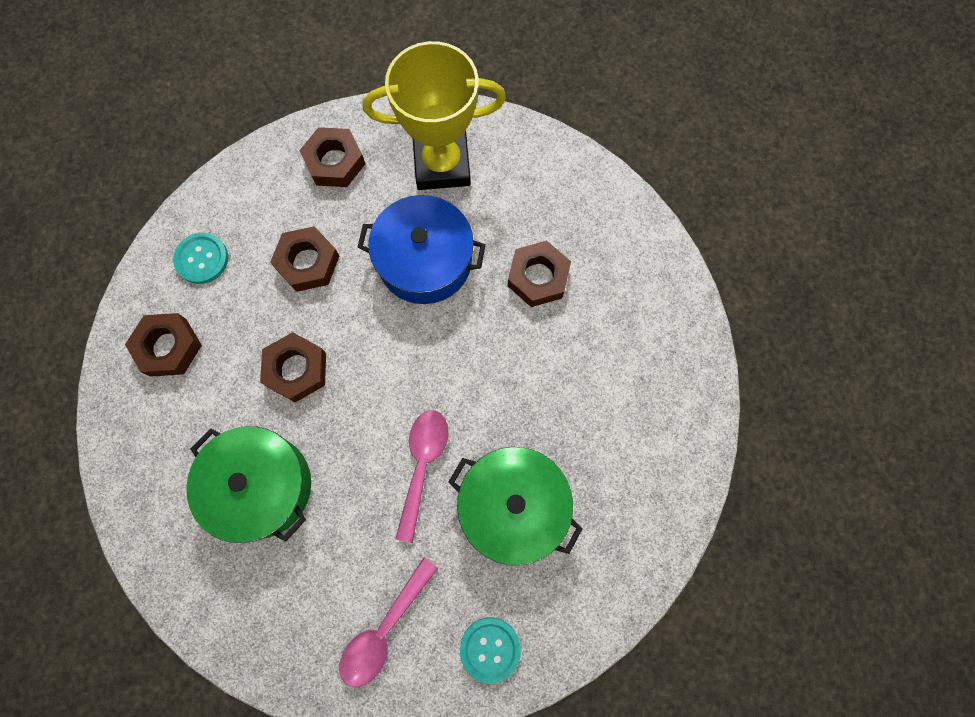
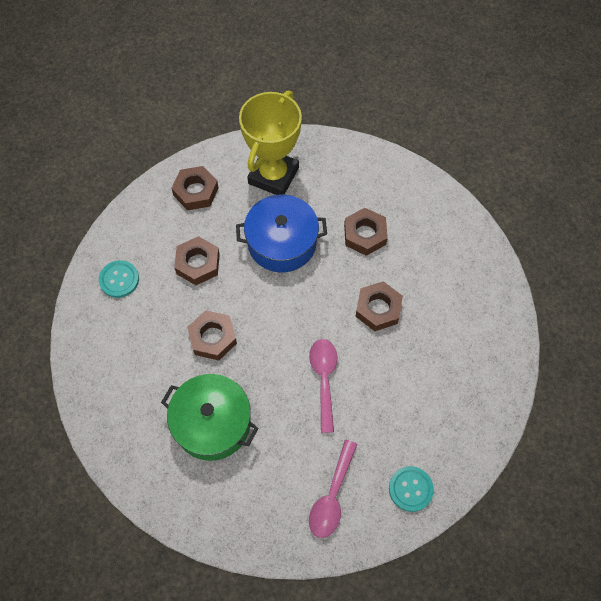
camera: 15 degrees left, 10 degrees down
brown nut [125,313,202,377] -> brown nut moved to [355,281,403,331]
yellow trophy [363,41,506,190] -> yellow trophy turned 45 degrees counterclockwise [239,91,302,195]
green pot [449,447,582,566] -> none

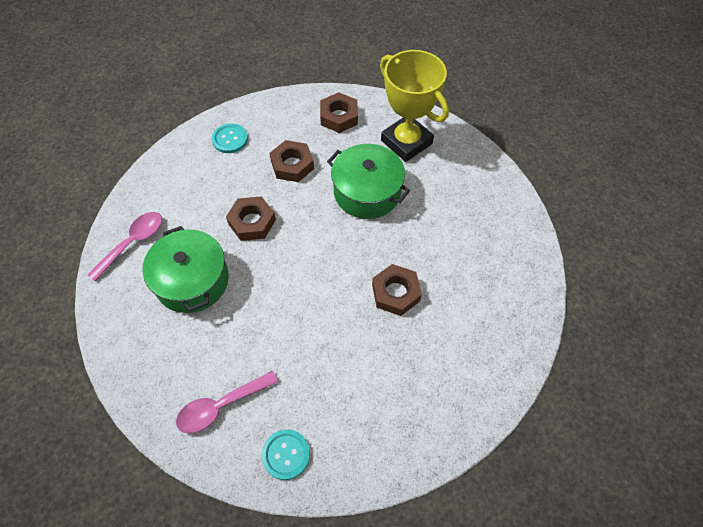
camera: 40 degrees right, 5 degrees down
blue pot [236,195,327,272] -> green pot [327,144,410,219]
yellow trophy [239,91,302,195] -> yellow trophy turned 75 degrees clockwise [380,50,449,162]
pink spoon [309,339,337,433] -> pink spoon moved to [88,212,162,282]
brown nut [344,208,388,256] -> none

